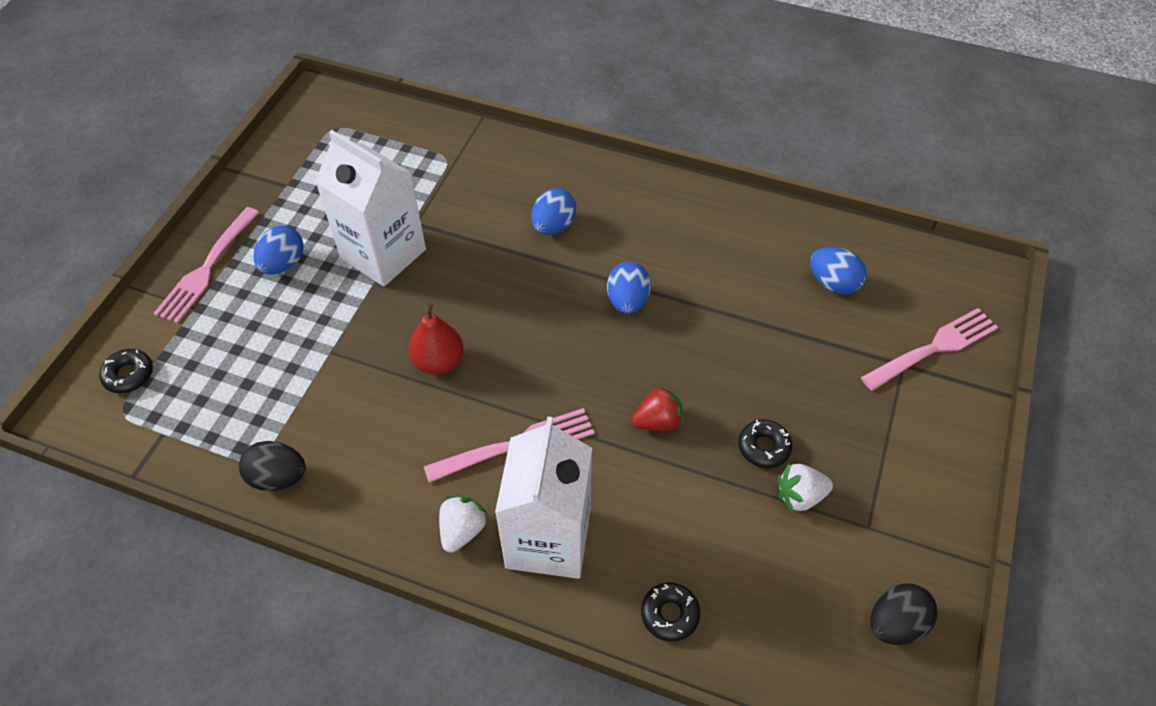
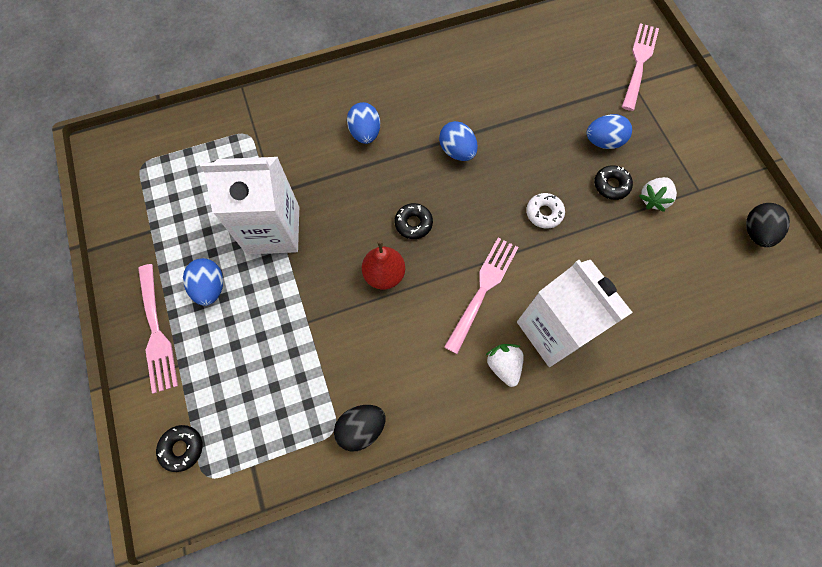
camera: 40 degrees left, 15 degrees up
red strawberry [631,384,684,431] -> white donut [526,193,565,229]
black donut [641,583,701,642] -> black donut moved to [395,203,433,239]
blue egg [810,247,866,294] -> blue egg moved to [586,114,632,149]

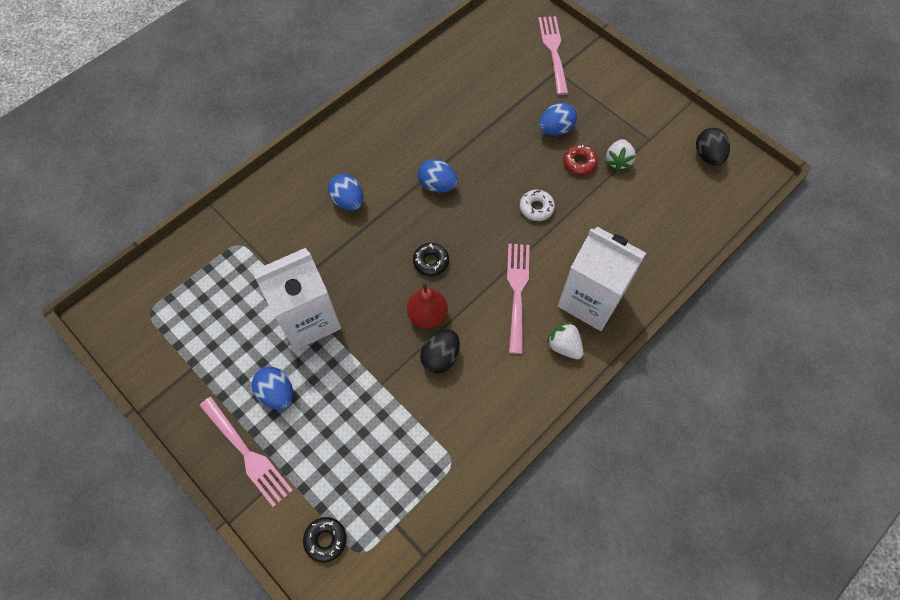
camera: 25 degrees left, 5 degrees down
black egg [334,405,385,452] -> black egg moved to [420,330,460,374]
black donut [594,165,633,200] -> red donut [563,145,598,175]

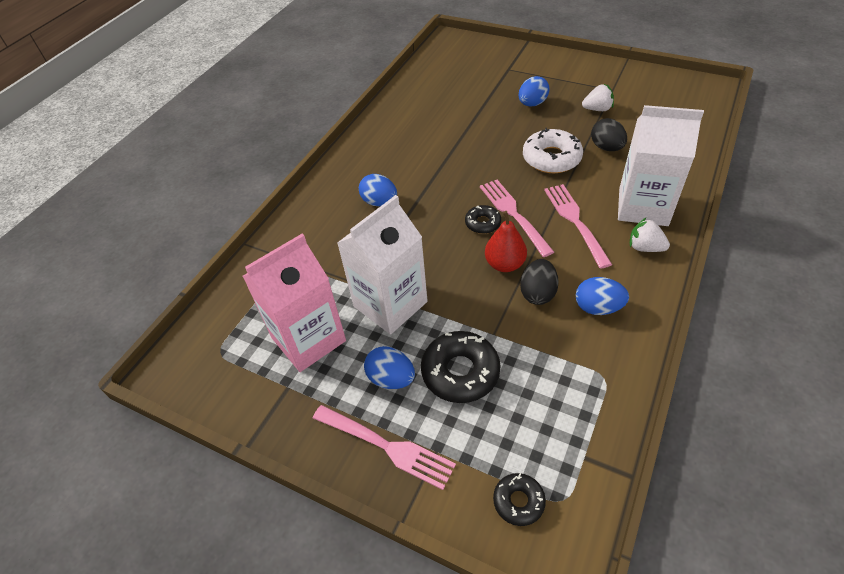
camera: 15 degrees left, 15 degrees down
blue egg [418,159,458,192] -> blue egg moved to [576,277,629,315]
white donut [520,189,555,221] -> white donut [523,128,583,173], size x1.78
pink fork [538,16,568,95] -> pink fork moved to [480,180,554,257]
red donut [563,145,598,175] -> none
white strawberry [606,139,636,171] -> white strawberry turned 90 degrees counterclockwise [582,84,614,111]
black egg [696,128,730,166] -> black egg moved to [591,118,627,151]
none -> pink carton [243,234,346,372]
none -> black donut [421,331,500,403]

